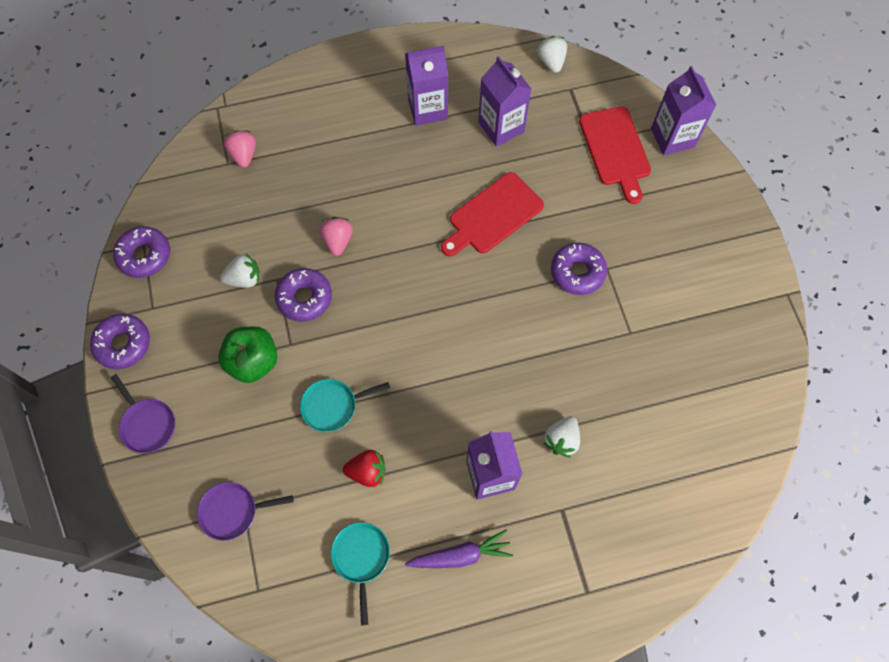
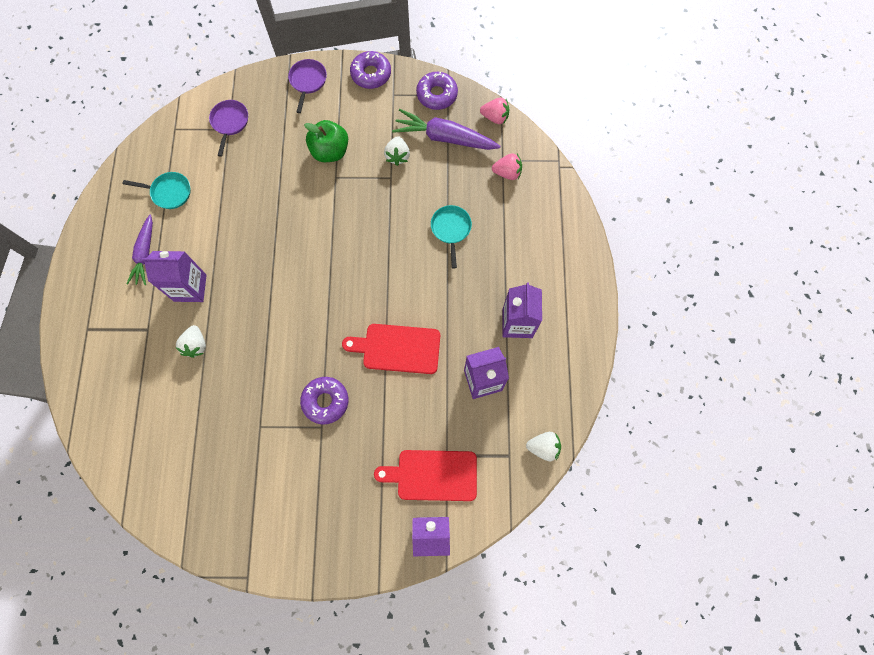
camera: 105 degrees right, 5 degrees up
purple pan [111,374,175,454] -> purple pan turned 120 degrees clockwise [288,59,327,113]
purple donut [275,268,332,322] -> none
turquoise pan [300,379,390,432] -> turquoise pan moved to [431,205,472,268]
pink strawberry [320,217,353,256] -> pink strawberry moved to [480,98,509,124]
red strawberry [343,450,386,487] -> none
red cutting board [441,172,544,256] -> red cutting board turned 60 degrees counterclockwise [342,324,440,374]
white strawberry [544,416,580,457] -> white strawberry turned 135 degrees counterclockwise [176,325,206,358]
none -> purple carrot [392,109,500,150]

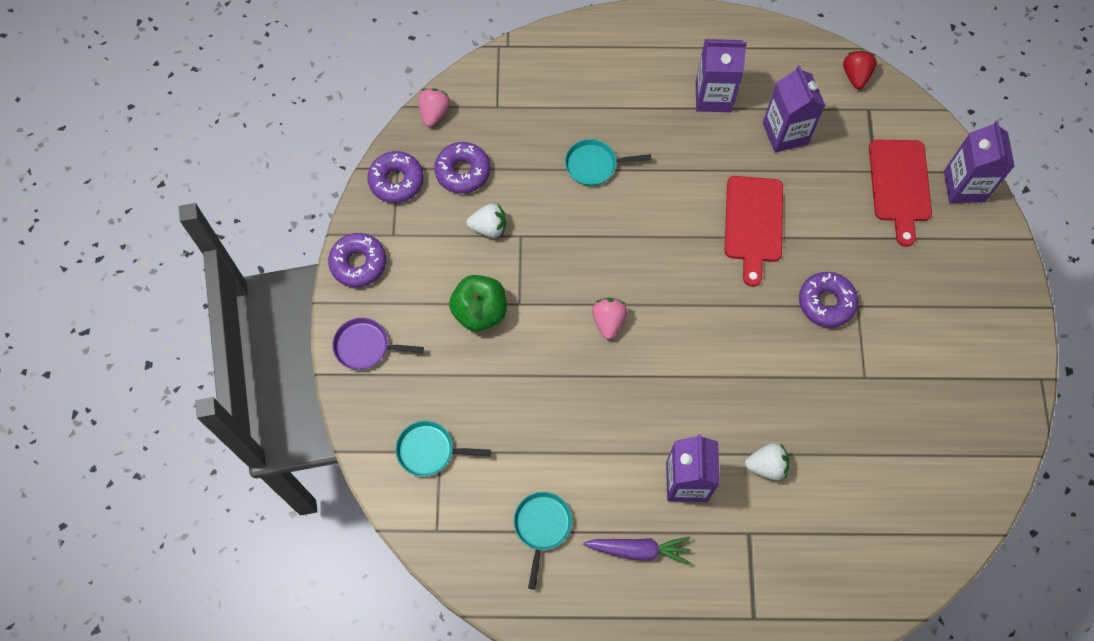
camera: 90 degrees left, 5 degrees down
purple pan [209,100,248,157] -> turquoise pan [396,421,491,476]
purple carrot [392,109,500,150] -> purple donut [434,142,490,194]
pink strawberry [492,153,522,180] -> pink strawberry moved to [592,298,627,340]
white strawberry [526,432,561,461] -> red strawberry [843,50,877,89]

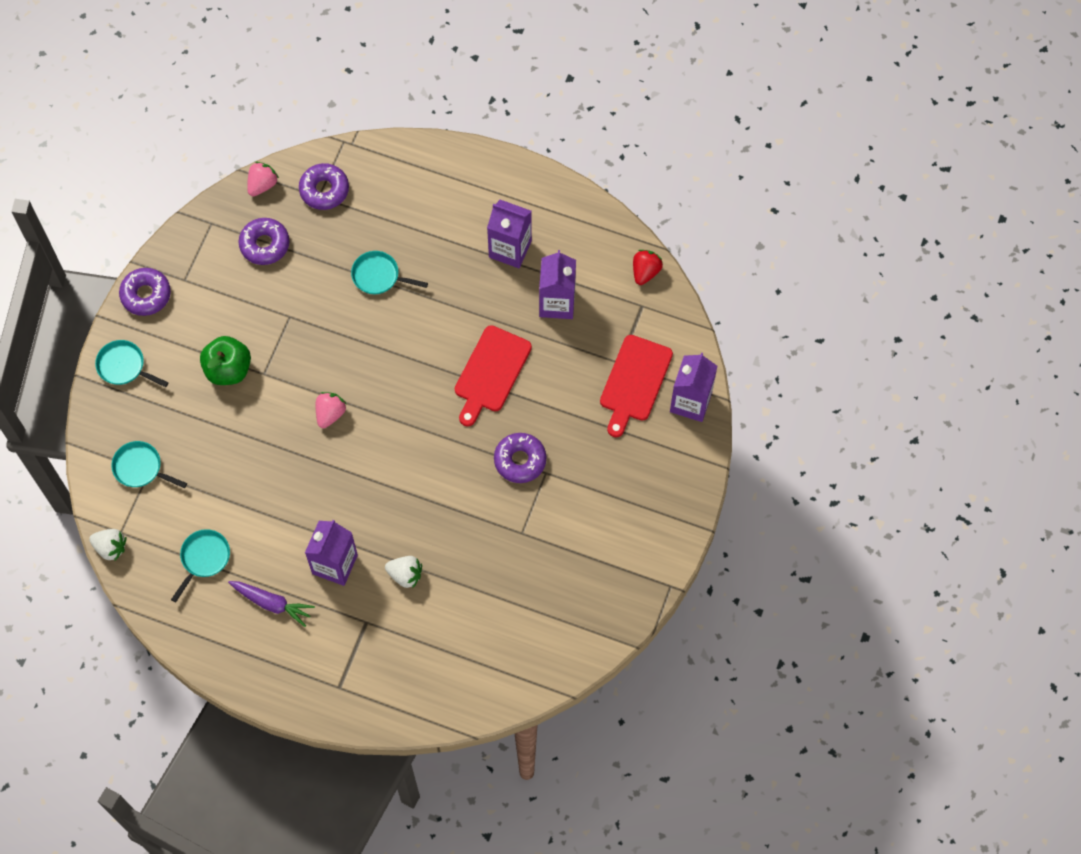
camera: 20 degrees right, 0 degrees up
purple pan [332,318,424,370] -> turquoise pan [95,340,169,387]
purple donut [367,151,424,203] -> purple donut moved to [299,163,349,210]
white strawberry [466,204,506,238] -> white strawberry moved to [89,529,127,561]

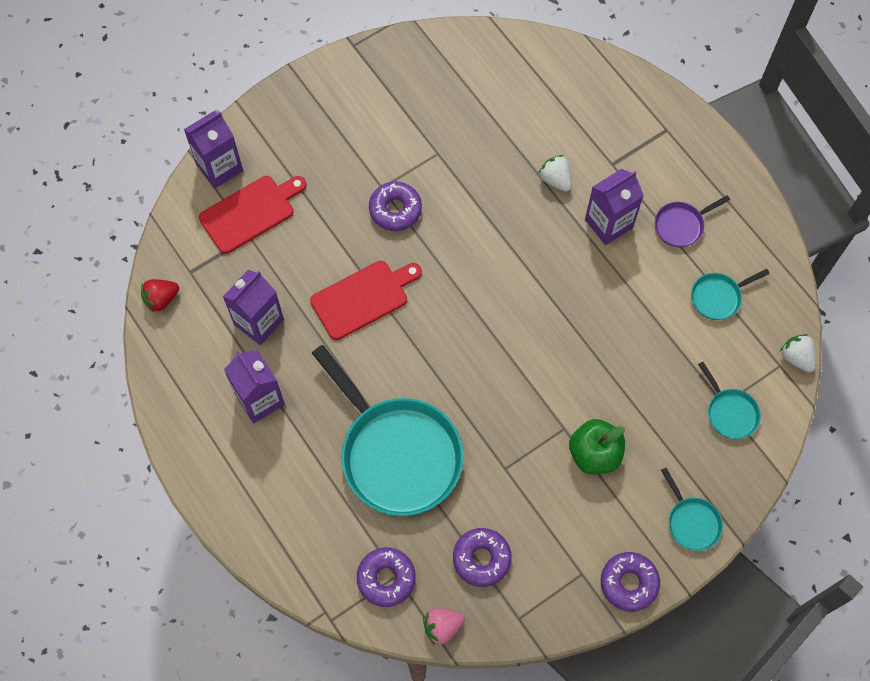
camera: 145 degrees left, 0 degrees up
purple carrot [228,581,315,627] -> purple pan [655,195,730,247]
pink strawberry [316,392,347,428] -> none
turquoise pan [351,251,428,294] -> turquoise pan [312,345,464,516], size x2.27

